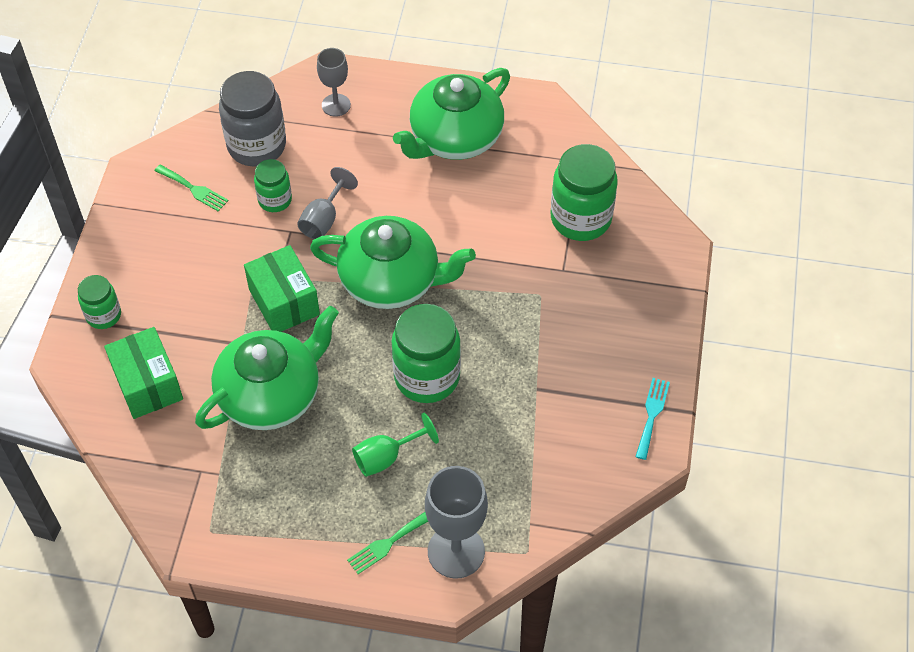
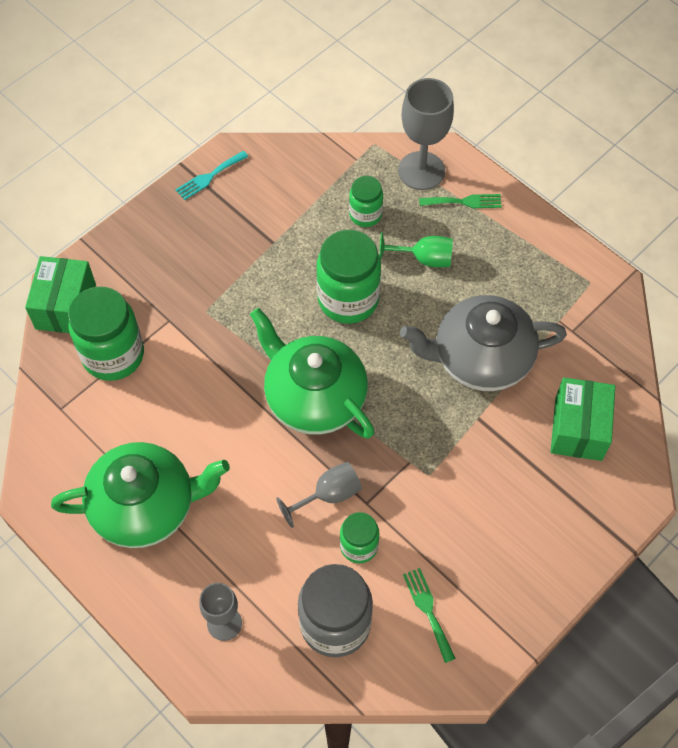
camera: 145 degrees left, 5 degrees up
green jar [78,275,121,329] -> green jar moved to [349,176,383,227]
green teapot [195,306,339,430] -> grey teapot [400,295,567,391]
green box [244,245,320,332] -> green box moved to [25,256,96,333]

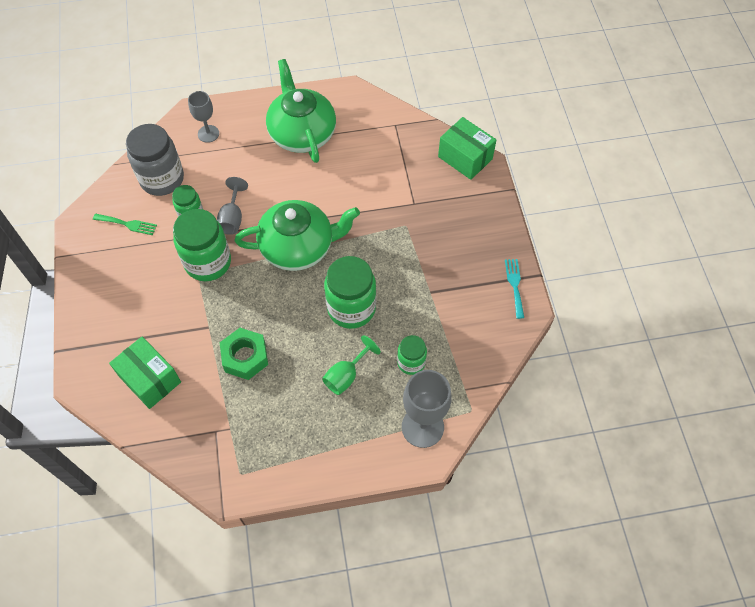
camera: 125 degrees right, 0 degrees up
green teapot [51,442,230,548] -> green teapot turned 135 degrees clockwise [266,59,336,163]
green jar [68,286,144,381] -> green jar moved to [173,209,231,281]
grey teapot [400,295,567,391] -> green nut [220,328,268,380]
green fork [419,194,502,208] -> none

